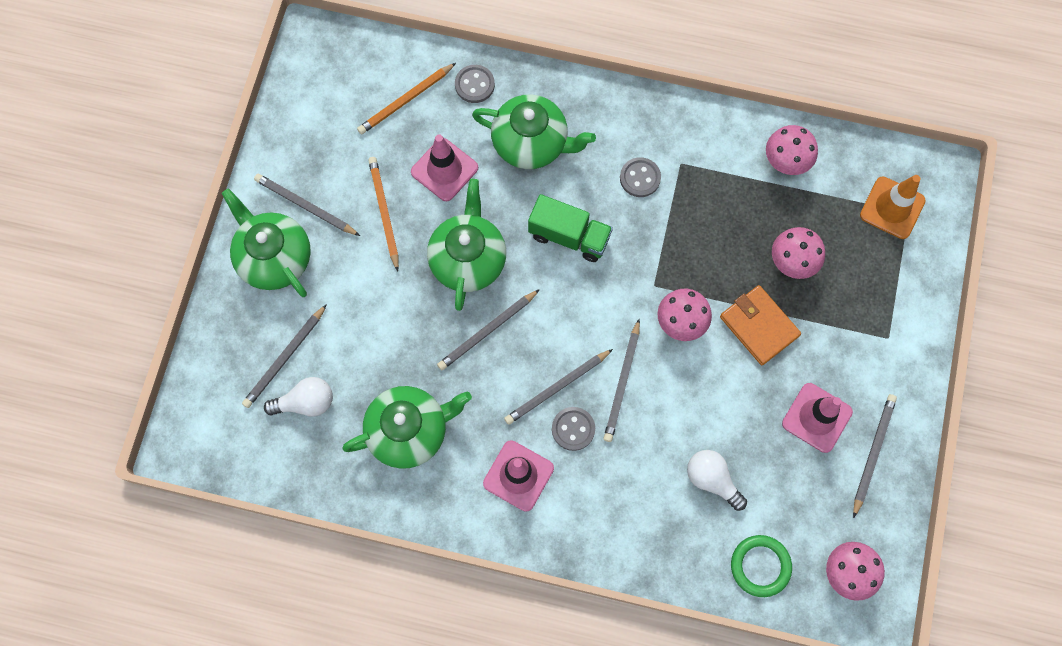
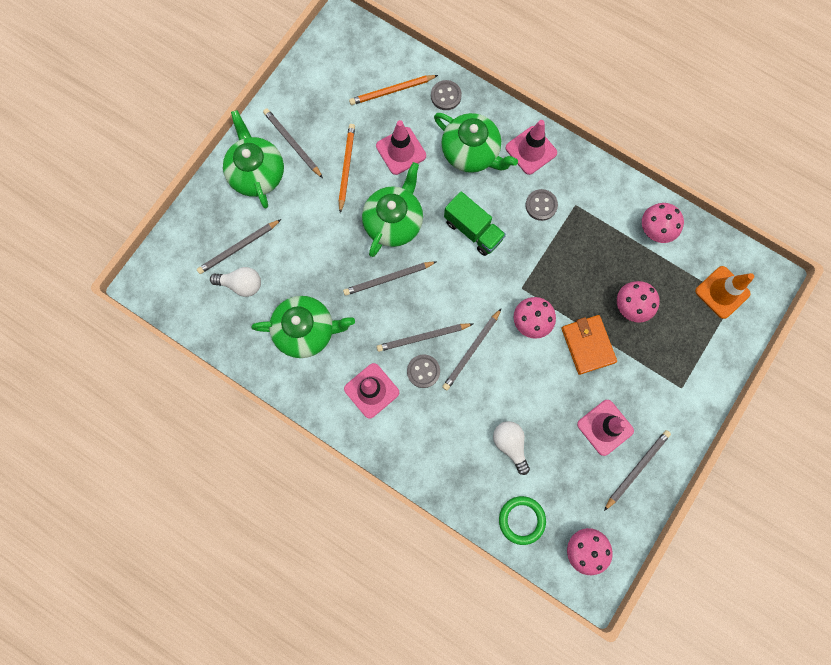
camera: 20 degrees right, 5 degrees up
none -> pink traffic cone [505,120,557,175]

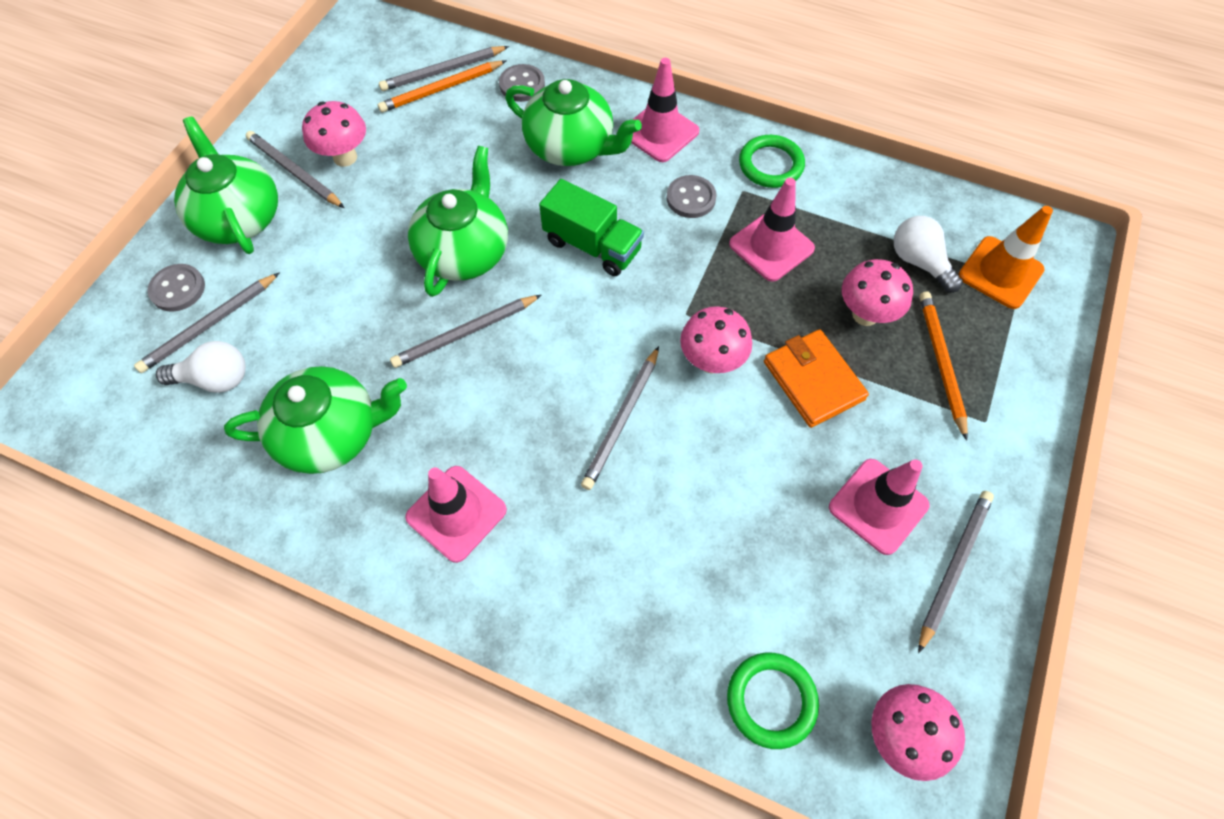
camera: 10 degrees left, 15 degrees down
orange pencil [339,124,355,213] -> orange pencil moved to [919,291,968,441]
pink traffic cone [376,120,426,175] -> pink traffic cone moved to [729,178,815,282]
grey pencil [377,323,473,352] -> grey pencil moved to [379,46,509,91]
grey button [407,355,440,388] -> grey button moved to [147,264,205,312]
white light bulb [493,421,530,475] -> white light bulb moved to [894,216,963,293]
pink mushroom [642,203,684,243] -> pink mushroom moved to [302,101,366,167]
none -> green ring [739,135,805,188]

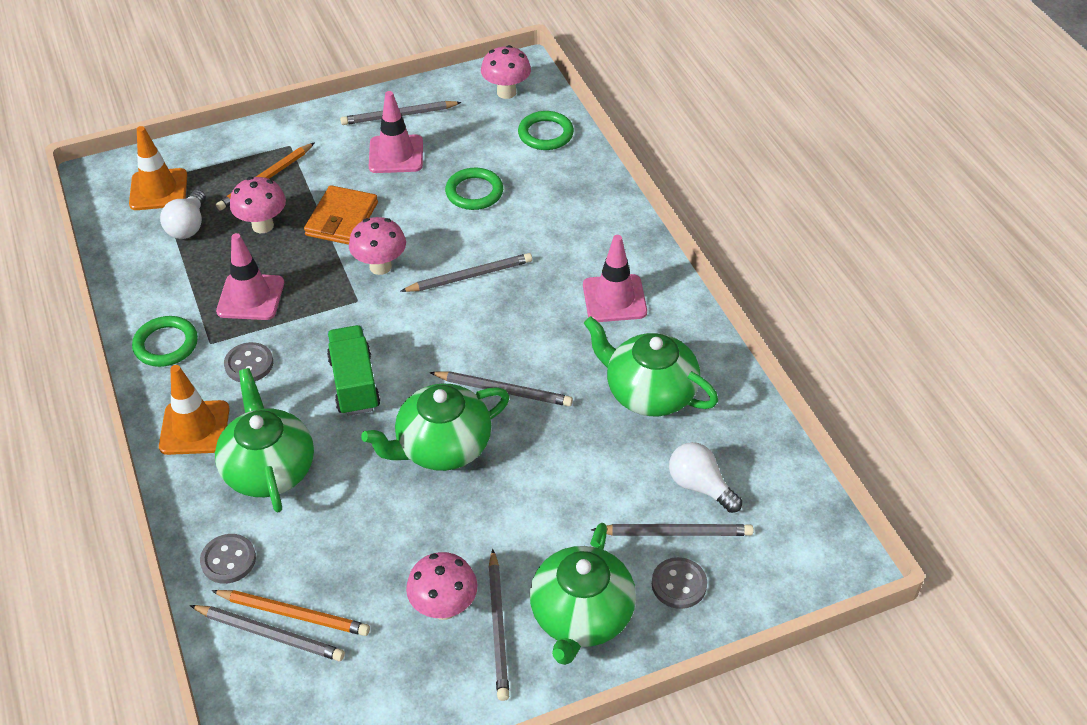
camera: 135 degrees left, 15 degrees down
pink traffic cone [631,58,699,162] -> orange traffic cone [159,365,229,455]
none -> green ring [445,168,503,210]

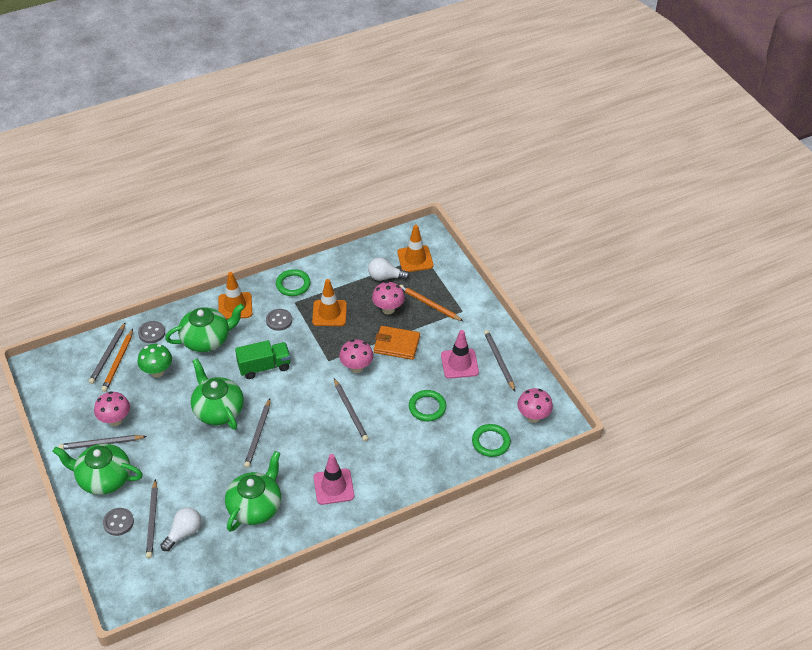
camera: 85 degrees right, 0 degrees up
pink traffic cone [216,233,284,320] -> orange traffic cone [312,279,347,326]
none -> green mushroom [137,344,172,378]

